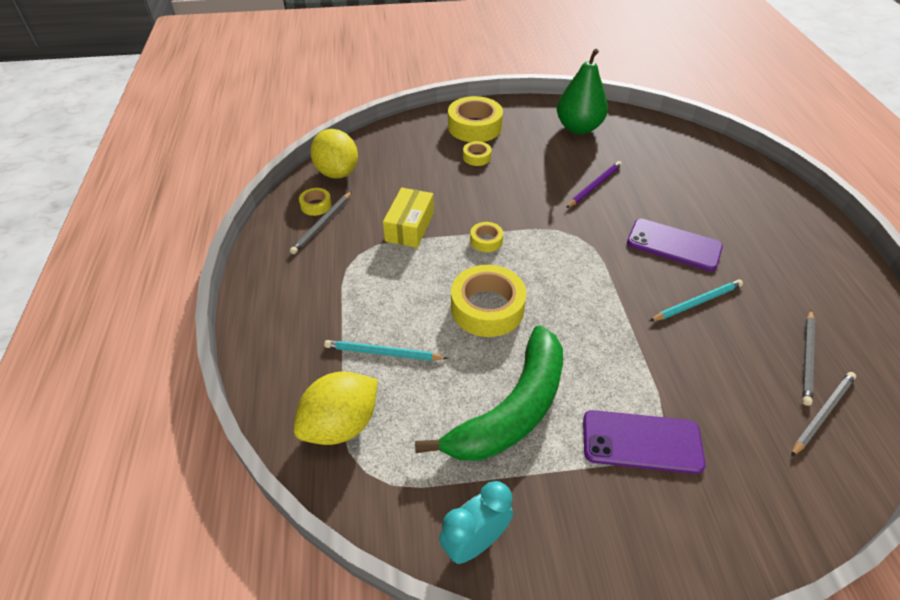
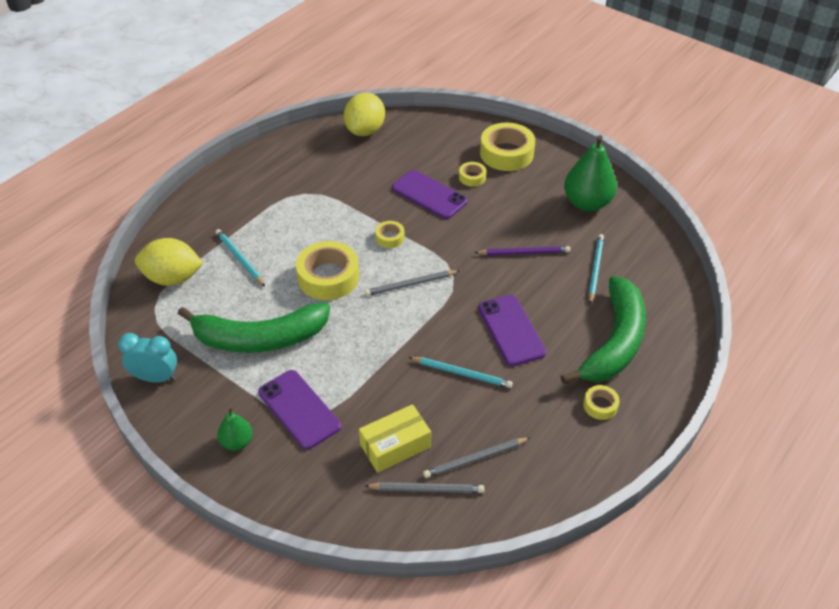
camera: 45 degrees right, 0 degrees up
grey pencil [290,191,352,254] -> grey pencil moved to [365,270,459,296]
yellow tape [299,188,332,216] -> yellow tape moved to [583,385,620,420]
yellow box [383,188,434,248] -> yellow box moved to [359,404,431,473]
none -> green pear [217,407,253,451]
none -> purple phone [392,170,468,219]
none -> green banana [560,276,646,384]
none -> turquoise pencil [588,234,604,304]

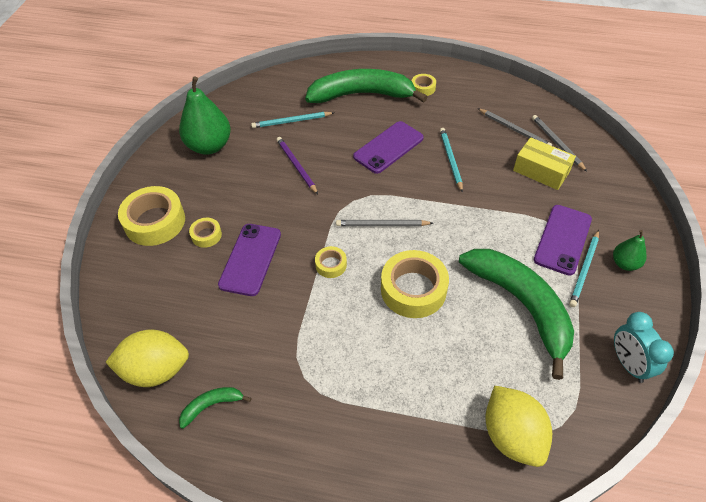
camera: 115 degrees left, 5 degrees up
turquoise pencil [215,229,265,286] -> turquoise pencil moved to [569,230,599,307]
grey pencil [365,270,459,296] -> grey pencil turned 135 degrees clockwise [336,220,433,226]
none -> green banana [179,387,251,429]

